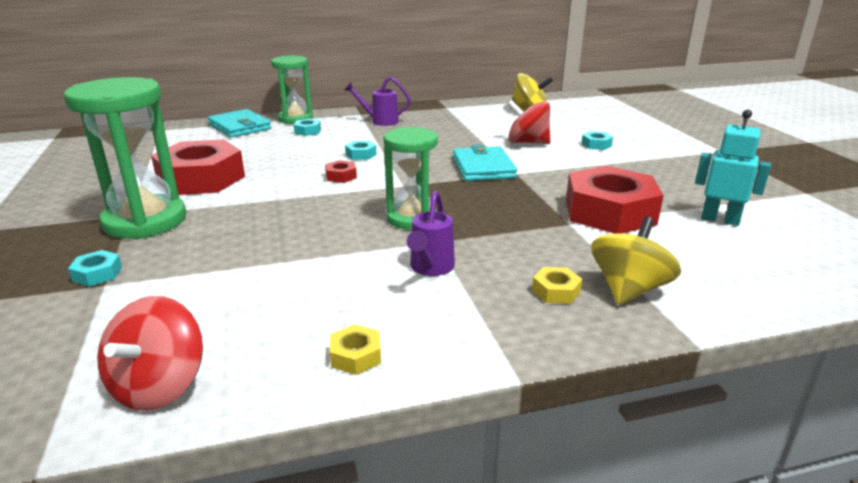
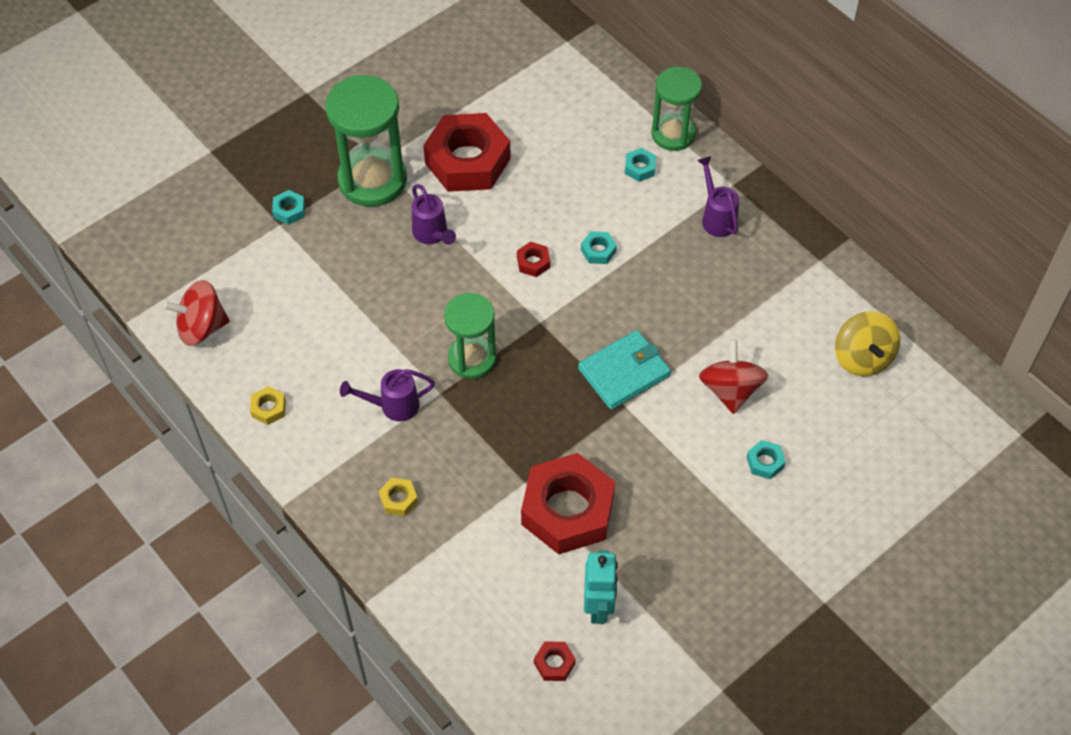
camera: 65 degrees right, 30 degrees up
turquoise wallet [208,109,271,138] -> none
yellow spinning top [591,217,681,305] -> none
none -> purple watering can [412,184,456,245]
none -> red nut [534,642,576,681]

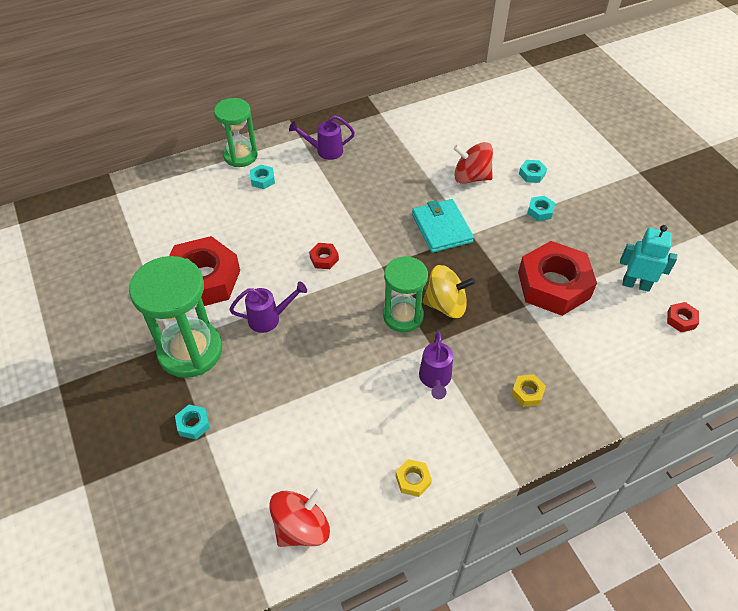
camera: 75 degrees left, 5 degrees down
red spinning top [163,280,230,346] -> red spinning top turned 135 degrees counterclockwise [269,488,330,547]
turquoise nut [581,231,617,264] -> turquoise nut moved to [527,196,555,221]
yellow spinning top [835,311,900,376] -> yellow spinning top moved to [423,265,475,318]

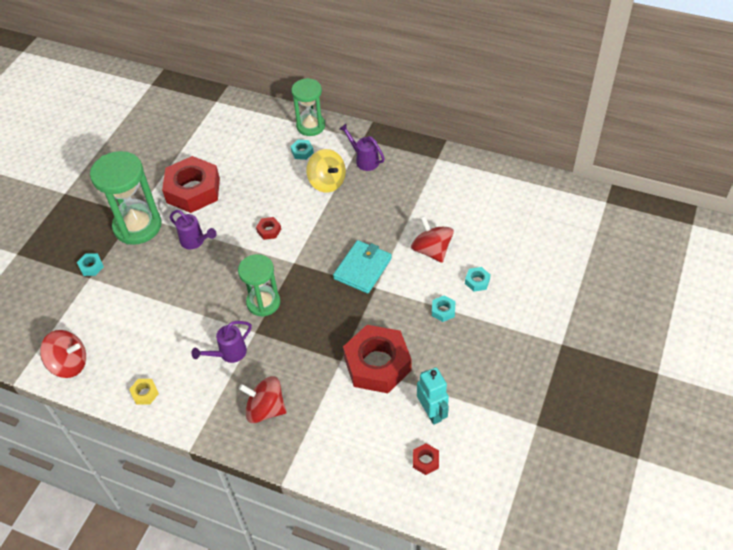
camera: 50 degrees right, 0 degrees up
yellow spinning top [423,265,475,318] -> yellow spinning top moved to [306,149,346,193]
yellow nut [511,374,546,407] -> red spinning top [239,376,287,423]

